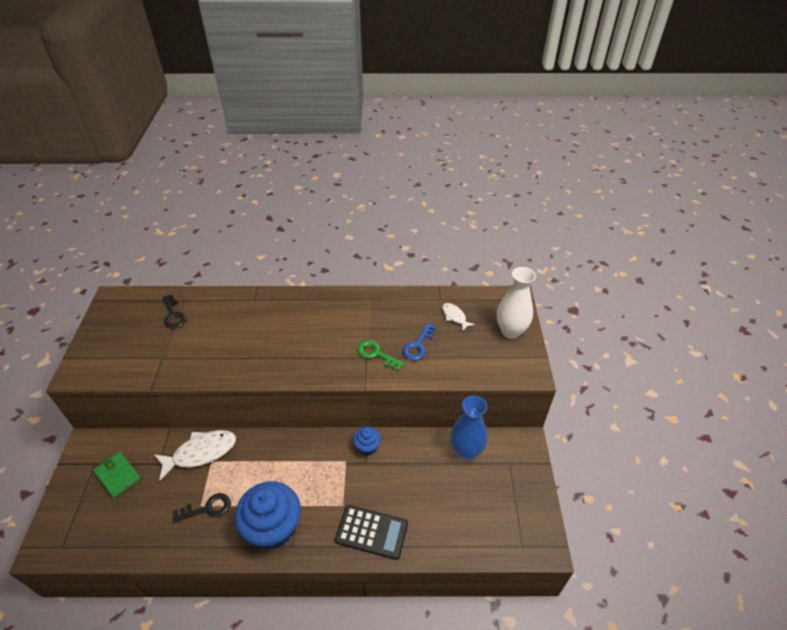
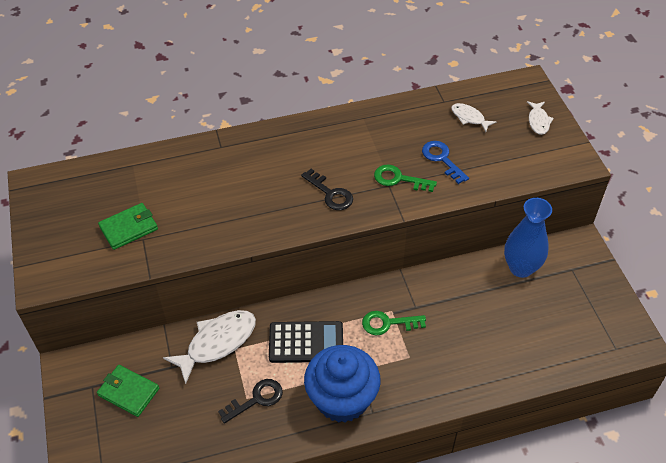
camera: 15 degrees left, 5 degrees up
black key [162,294,187,329] -> black key moved to [301,169,353,210]
black calculator [335,505,408,560] -> black calculator moved to [269,321,343,363]
blue cupcake [353,426,381,456] -> none
blue key [402,323,436,360] -> blue key turned 135 degrees clockwise [422,141,469,184]
white vase [497,267,536,339] -> white fish [527,101,554,135]
none -> green wallet [98,203,158,250]
none -> green key [362,311,426,335]

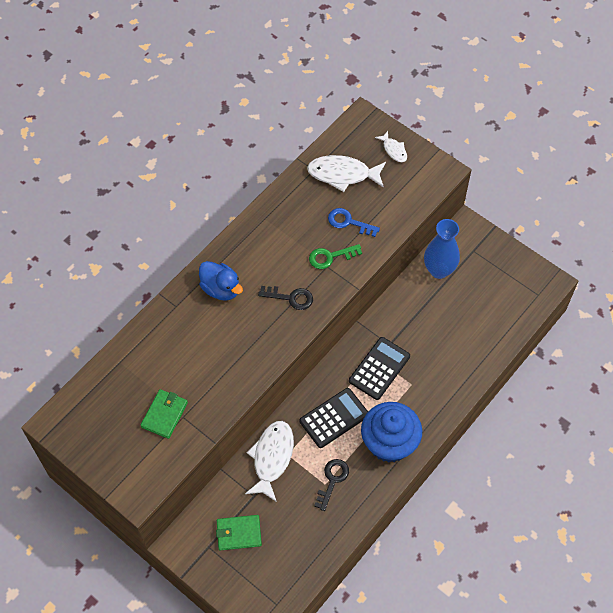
camera: 35 degrees left, 10 degrees up
green key [362,311,426,335] -> black calculator [349,337,410,400]
white fish [451,103,496,132] -> white fish [307,155,386,192], size x1.89
none -> blue duck [199,261,243,301]

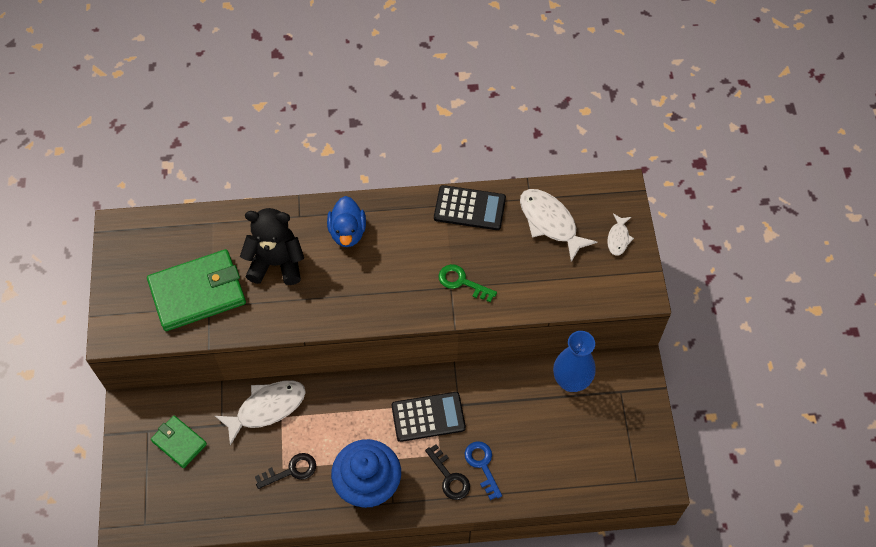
camera: 45 degrees right, 0 degrees up
green wallet [141,389,188,439] -> green wallet [147,249,246,331], size x1.83
black key [258,286,313,310] -> black key moved to [425,444,470,500]
black calculator [300,388,368,448] -> black calculator moved to [434,185,506,230]
blue key [328,208,380,237] -> blue key moved to [464,441,502,500]
none -> black teddy bear [240,208,304,285]

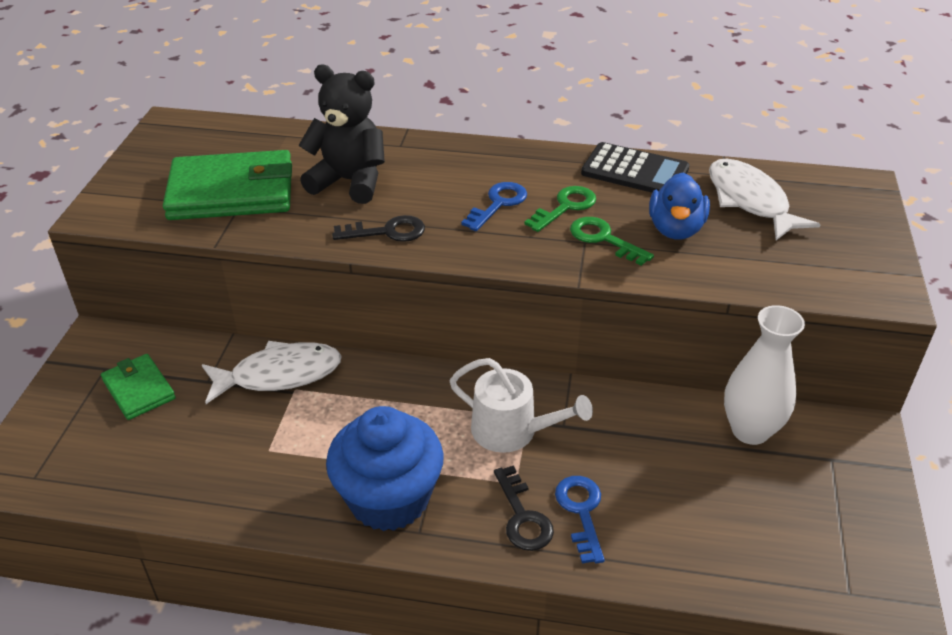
camera: 15 degrees right, 20 degrees down
black key [255,453,316,489] -> black key moved to [332,215,425,242]
blue duck [327,196,366,247] -> blue duck moved to [649,172,710,240]
black calculator [392,392,466,442] -> white watering can [449,358,593,453]
blue vase [553,331,596,392] -> white vase [724,305,805,445]
white fish [607,214,634,256] -> none
none -> blue key [461,182,527,231]
none -> green key [524,186,596,232]

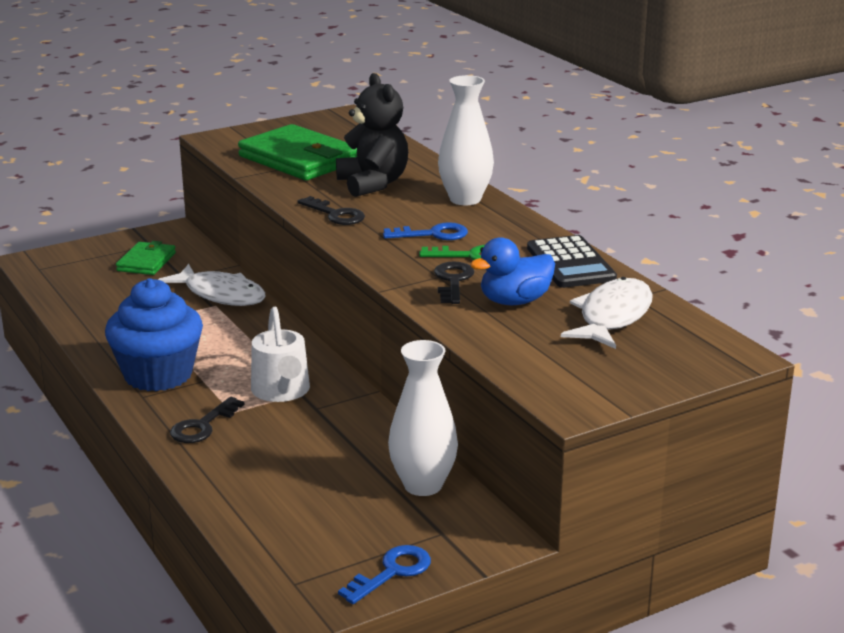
camera: 50 degrees right, 15 degrees down
blue key [555,476,605,564] -> blue key moved to [338,545,431,604]
green key [570,217,654,266] -> black key [434,262,474,304]
none -> white vase [438,75,494,205]

